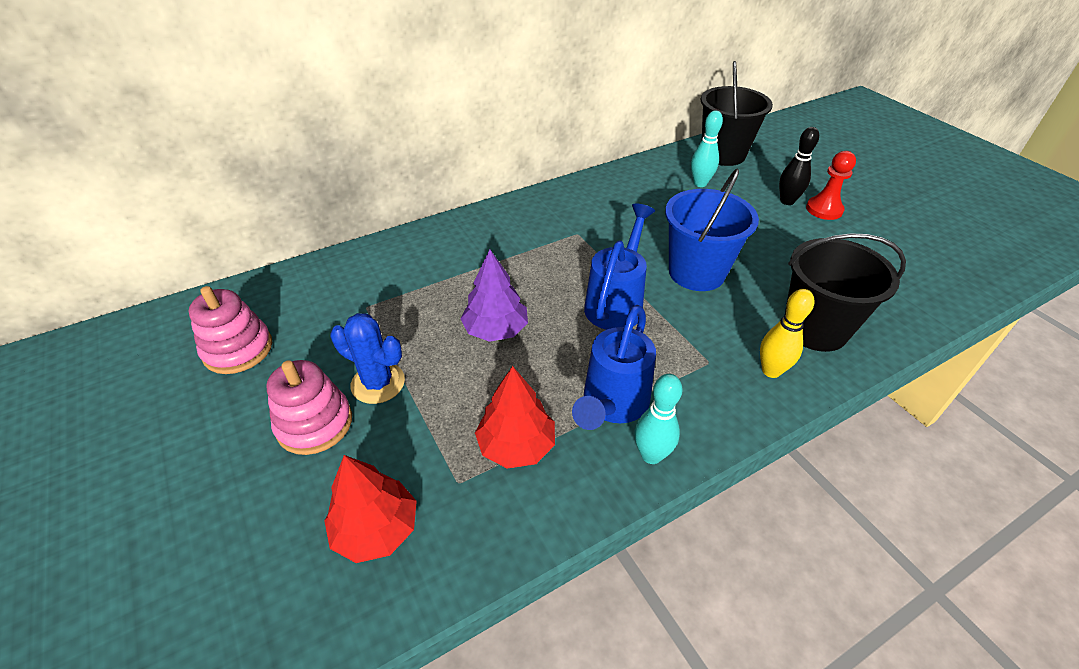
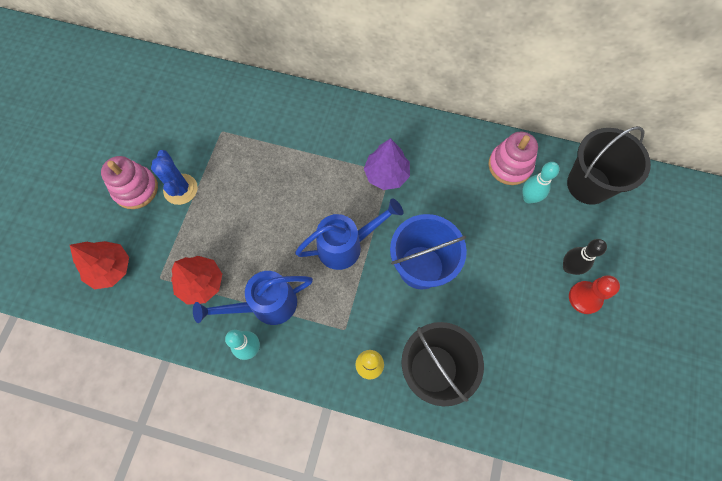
camera: 45 degrees right, 25 degrees up
pink stacking toy [189,286,272,374] -> pink stacking toy moved to [489,132,538,185]
purple tree [460,249,528,342] -> purple tree moved to [364,138,410,190]

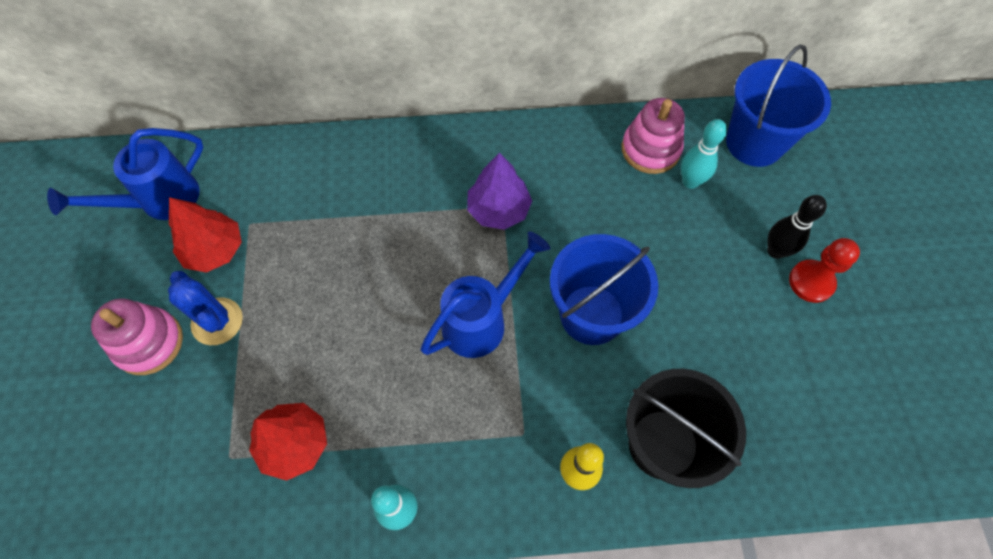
camera: 20 degrees left, 5 degrees down
red tree [70,241,129,289] -> red tree moved to [169,197,242,273]
blue watering can [193,271,313,325] -> blue watering can moved to [47,128,203,220]
black bucket [567,126,651,205] -> blue bucket [726,44,831,167]

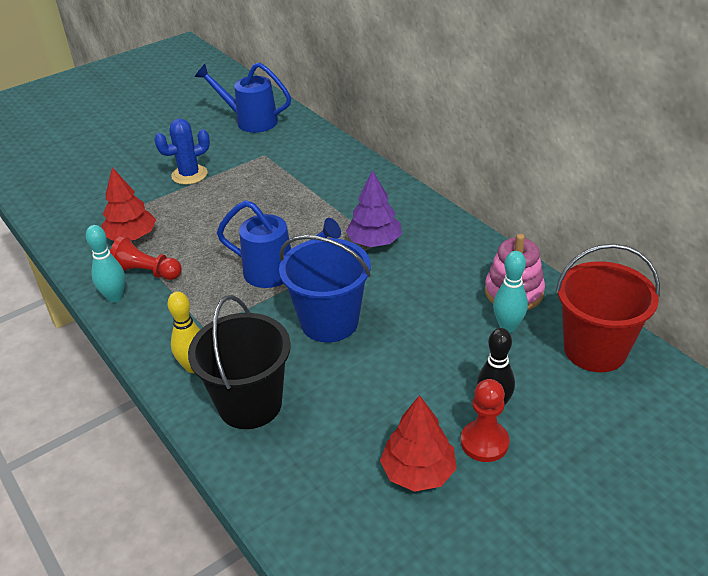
camera: 60 degrees right, 25 degrees down
pink stacking toy [91,298,183,375] -> none
blue cactus [168,271,243,345] -> blue cactus turned 45 degrees clockwise [154,119,210,185]
red tree [169,197,242,273] -> red tree moved to [380,395,457,492]
blue bucket [726,44,831,167] -> red bucket [556,244,660,372]
none -> red pawn [110,236,182,280]

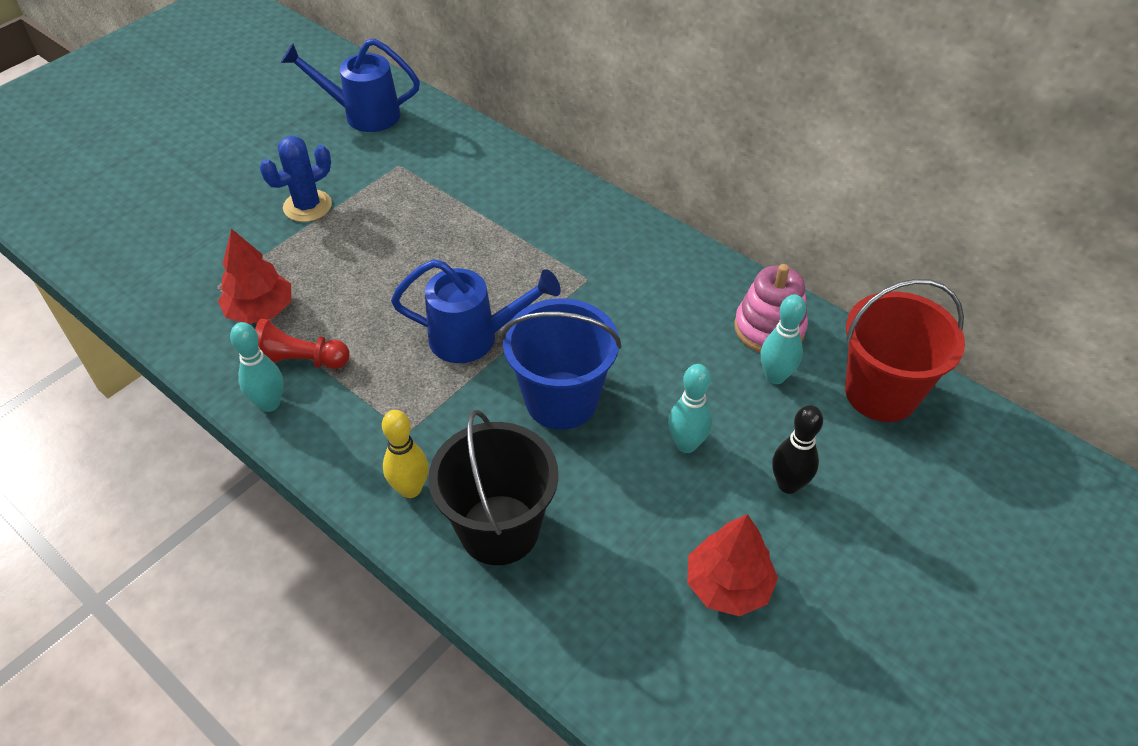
camera: 15 degrees left, 10 degrees up
purple tree [346,170,402,247] -> none
red pawn [461,379,509,462] -> none
none -> turquoise bowling pin [668,364,712,453]

